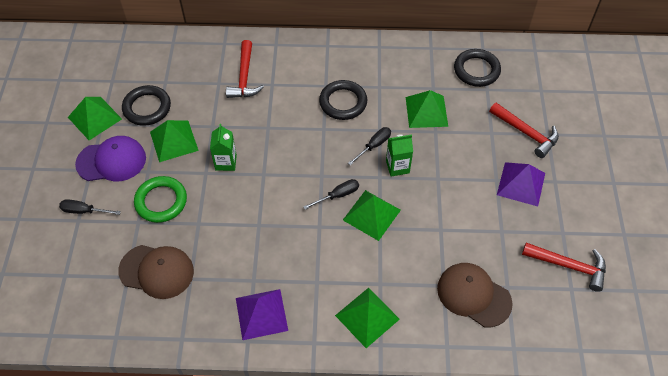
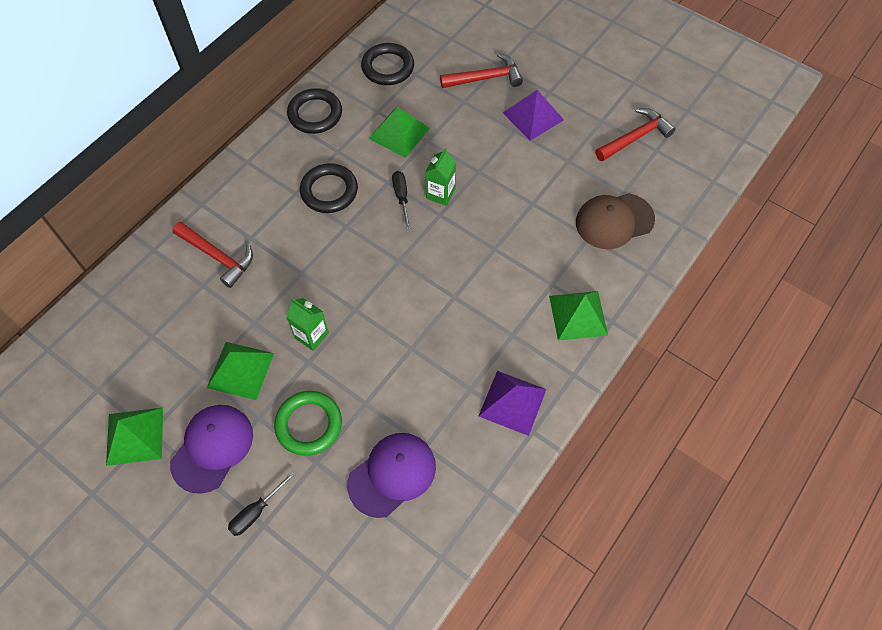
camera: 55 degrees left, 5 degrees up
brown cap [118,245,194,299] -> purple cap [347,433,436,518]
black ring [122,85,171,126] -> black ring moved to [287,88,342,134]
black screwdriver [303,179,359,209] -> none
green pyramid [343,190,401,241] -> none

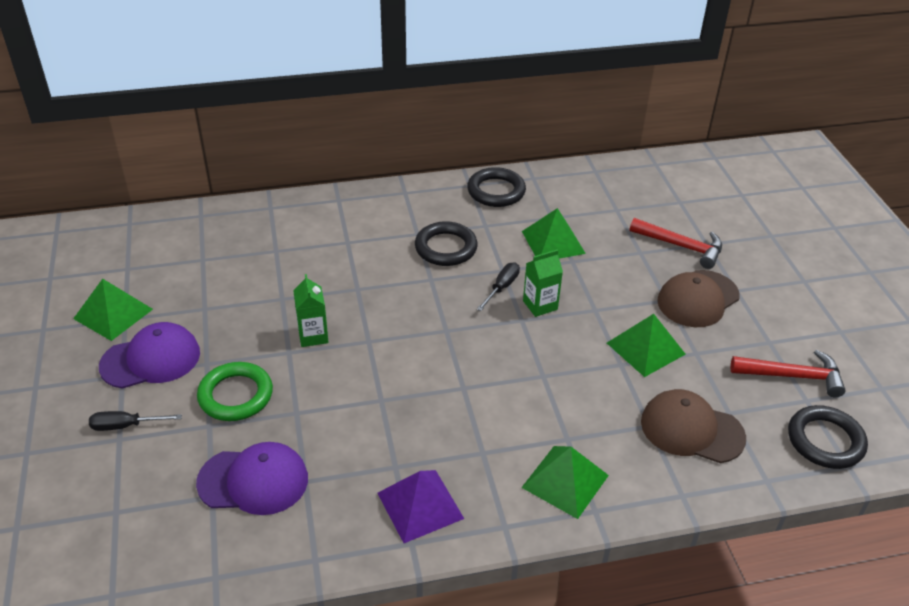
camera: 40 degrees right, 20 degrees down
red hammer [173,222,253,288] -> none
green pyramid [207,342,274,400] -> green pyramid moved to [607,314,686,377]
black ring [361,43,414,85] -> black ring moved to [788,405,868,469]
purple pyramid [503,90,564,141] -> brown cap [657,270,740,327]

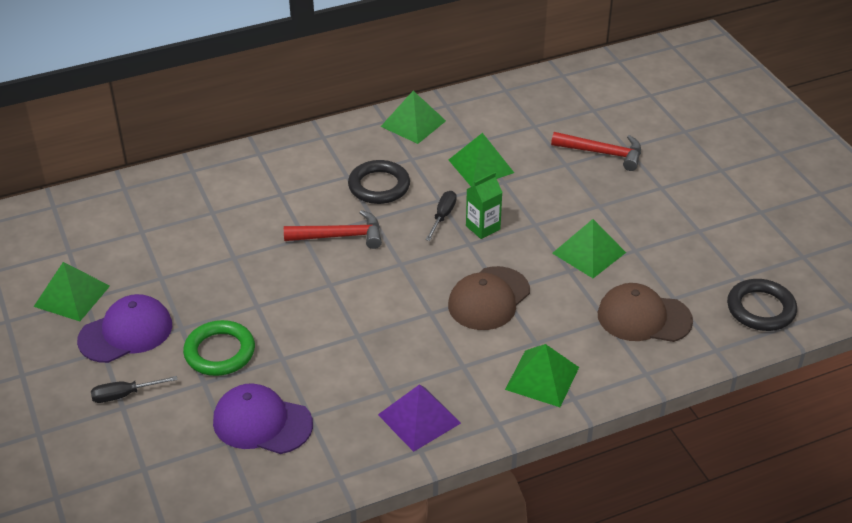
camera: 10 degrees left, 0 degrees up
purple cap [196,442,308,515] -> purple cap turned 150 degrees counterclockwise [213,383,313,454]
green carton [293,274,329,347] -> none
black ring [467,167,526,207] -> green pyramid [380,91,446,144]
brown cap [657,270,740,327] -> brown cap moved to [448,266,530,330]
red hammer [731,349,846,397] -> red hammer moved to [284,210,382,249]

